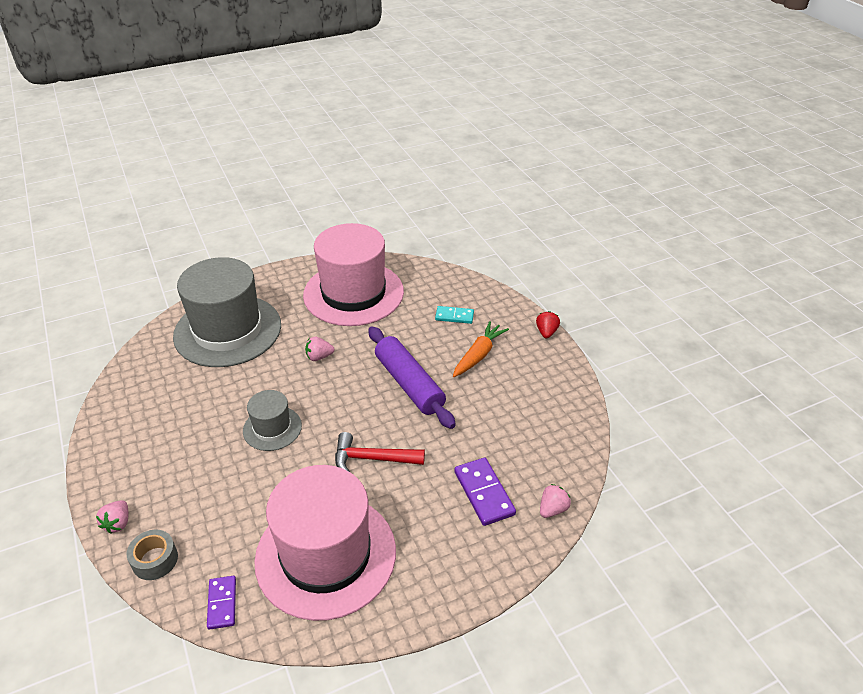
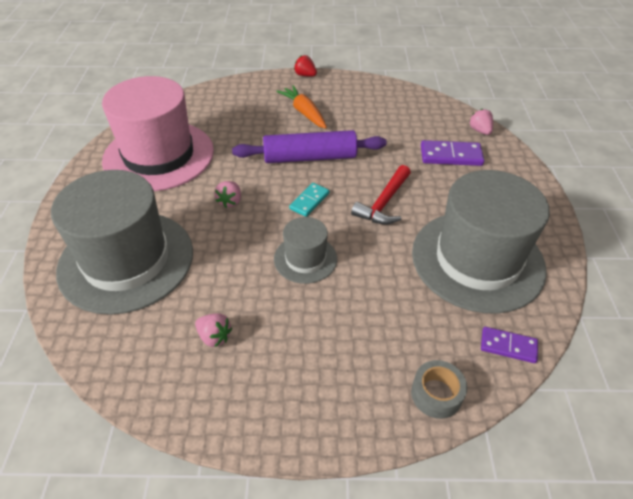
camera: 65 degrees left, 5 degrees up
pink strawberry [96,500,128,533] -> pink strawberry moved to [195,313,232,347]
pink hat [254,465,396,621] -> grey hat [412,170,550,314]
turquoise domino [435,306,474,324] -> turquoise domino moved to [289,183,330,217]

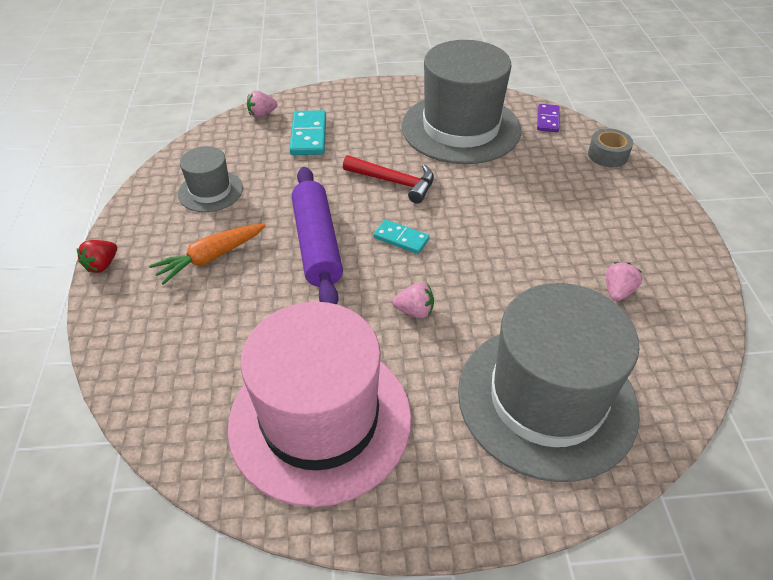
camera: 95 degrees left, 0 degrees up
grey hat [274,217,337,284] -> grey hat moved to [178,146,243,212]
purple domino [421,140,484,166] -> turquoise domino [290,110,326,155]

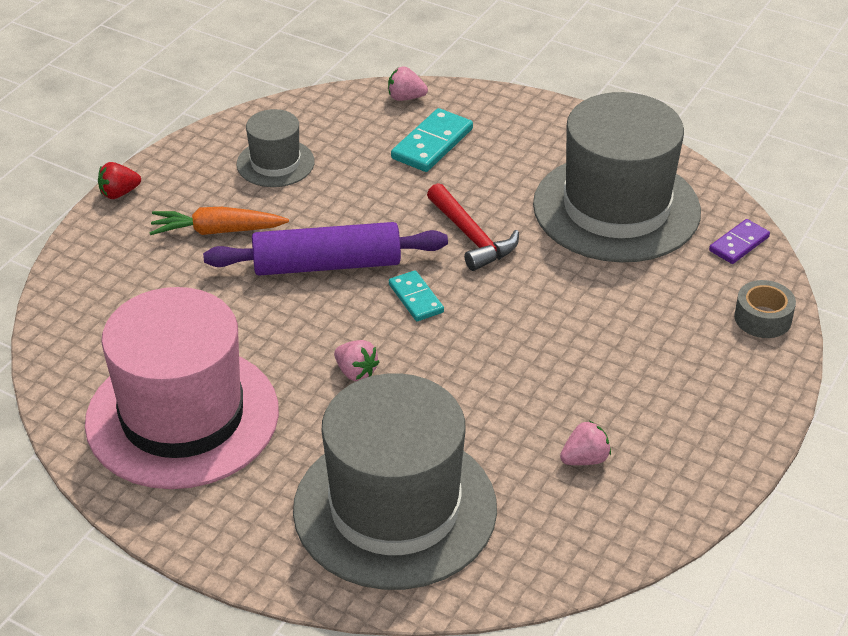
camera: 35 degrees right, 5 degrees down
purple rolling pin [292,167,343,304] -> purple rolling pin turned 60 degrees clockwise [203,222,448,276]

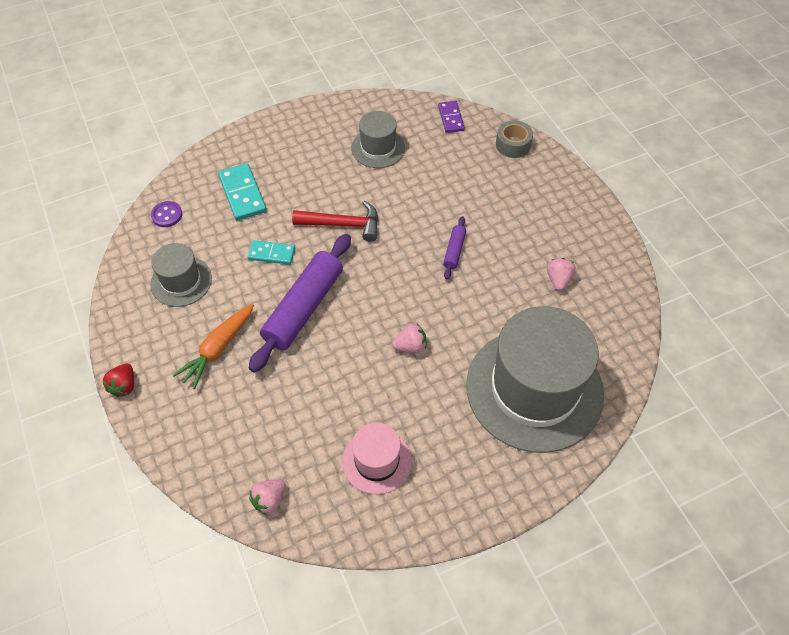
camera: 55 degrees left, 15 degrees up
pink hat [85,287,279,489] -> pink hat [342,422,412,495], size x0.48
pink strawberry [388,67,428,101] -> pink strawberry moved to [249,479,286,515]
turquoise domino [389,270,444,321] -> turquoise domino moved to [248,240,295,265]
grey hat [533,92,701,262] -> grey hat [351,111,405,168], size x0.48
none -> purple button [151,201,182,227]
none -> purple rolling pin [443,216,466,279]

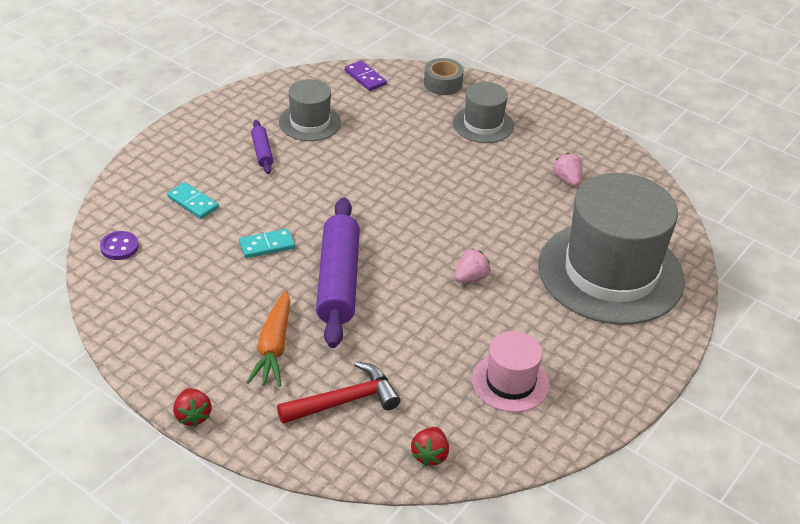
camera: 30 degrees left, 15 degrees down
grey hat [151,243,212,307] -> grey hat moved to [453,82,514,143]
turquoise domino [218,163,267,221] -> turquoise domino [167,182,219,219], size x0.65
pink strawberry [249,479,286,515] -> red strawberry [411,427,449,466]
red hammer [292,200,378,242] -> red hammer moved to [277,361,401,424]
purple rolling pin [443,216,466,279] -> purple rolling pin moved to [251,120,273,174]

